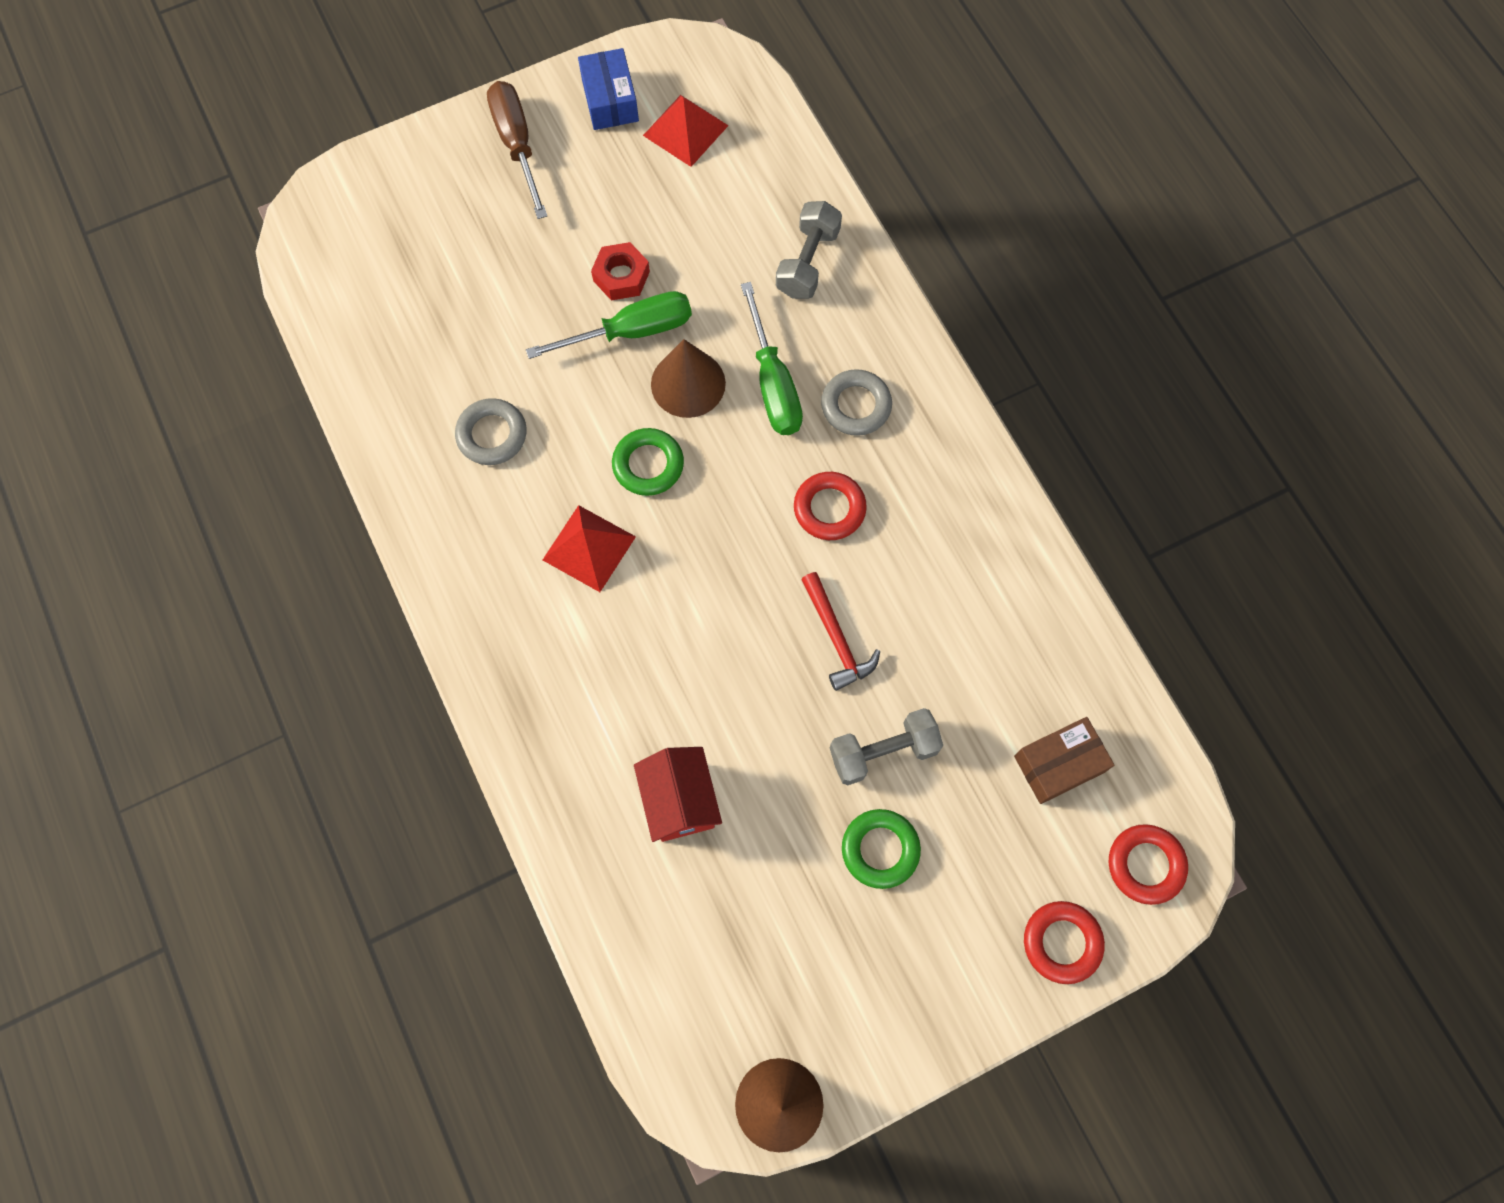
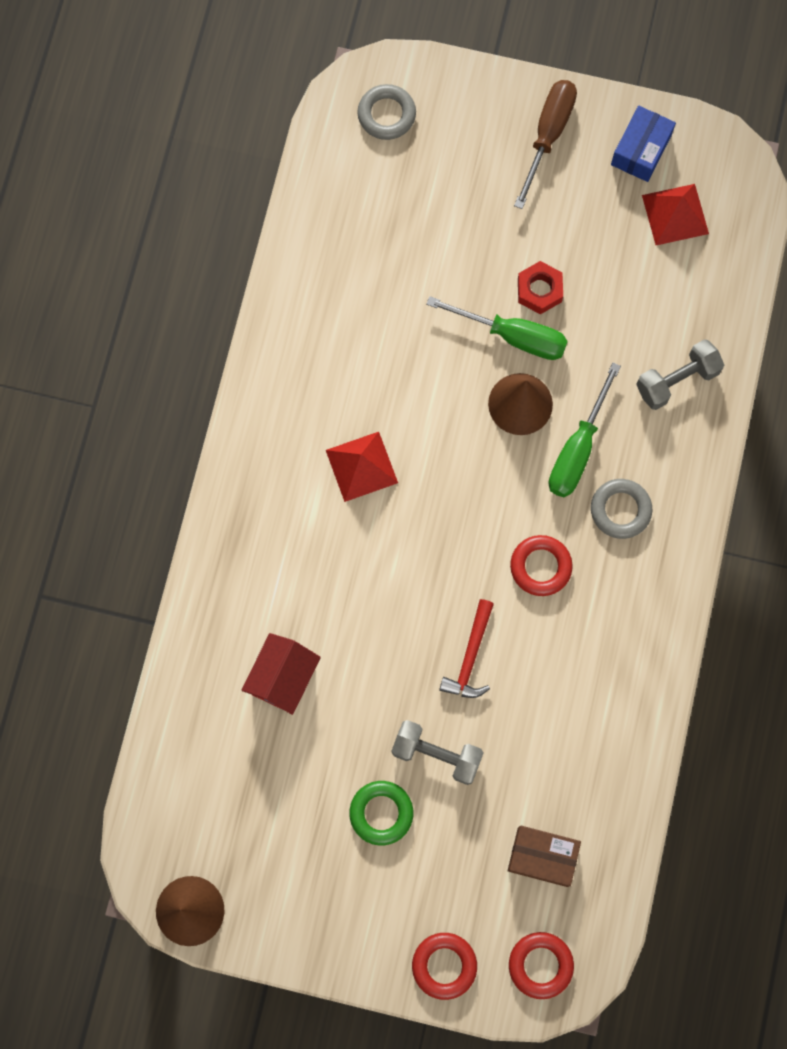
camera: 40 degrees right, 5 degrees up
grey ring [455,398,527,465] -> grey ring moved to [357,84,416,140]
green ring [612,428,684,496] -> none

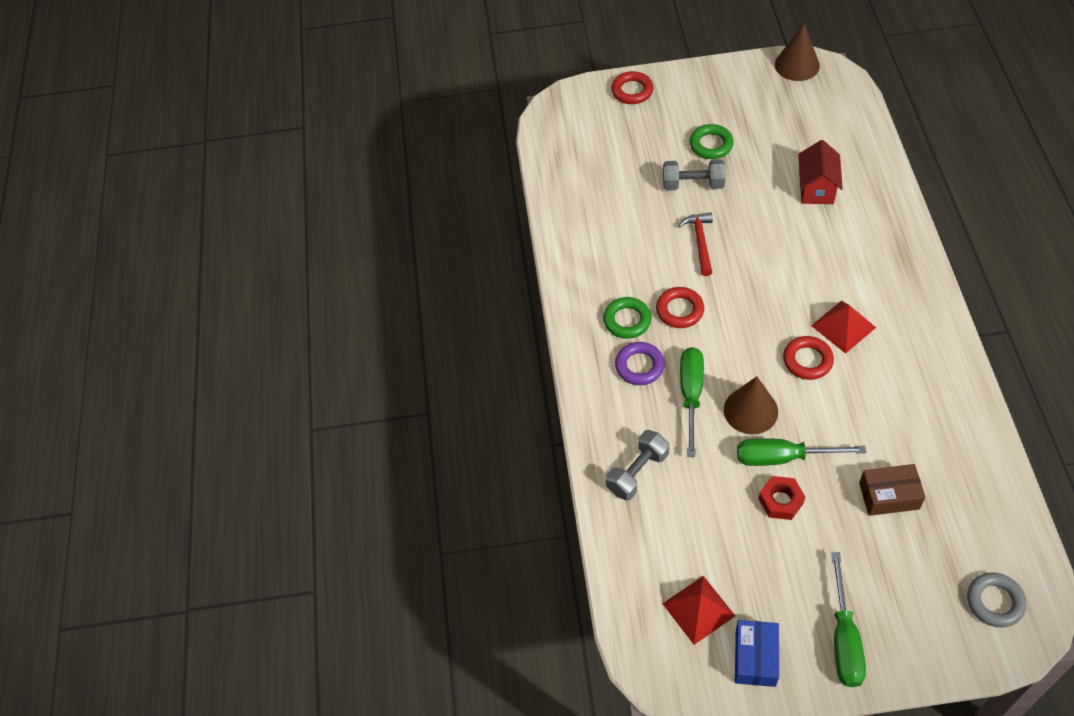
camera: 165 degrees right, 20 degrees down
brown box [508,825,581,887] -> brown box moved to [859,464,926,516]
red ring [509,932,574,999] -> red ring moved to [783,336,834,380]
brown screwdriver [514,80,577,209] -> green screwdriver [831,552,866,687]
grey ring [591,479,652,539] -> purple ring [615,342,665,385]
none -> green ring [603,297,651,339]

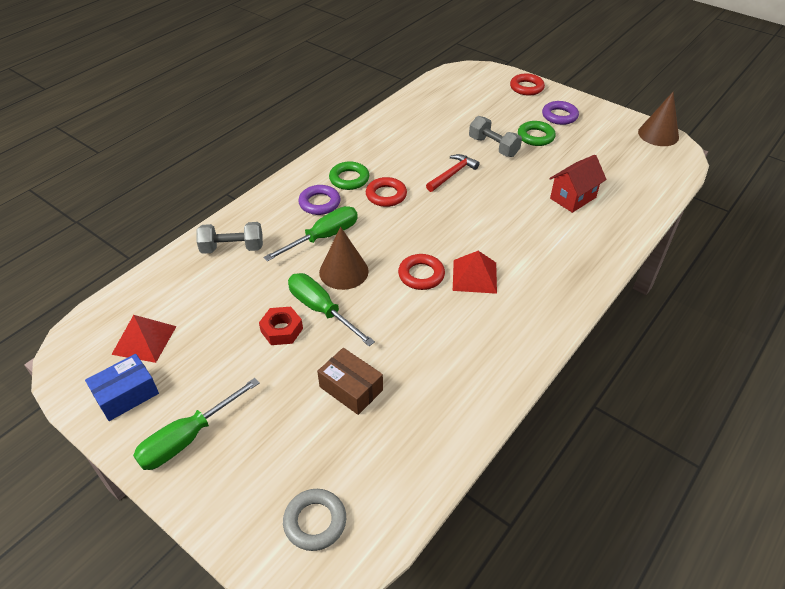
camera: 40 degrees right, 10 degrees down
none -> purple ring [542,101,579,125]

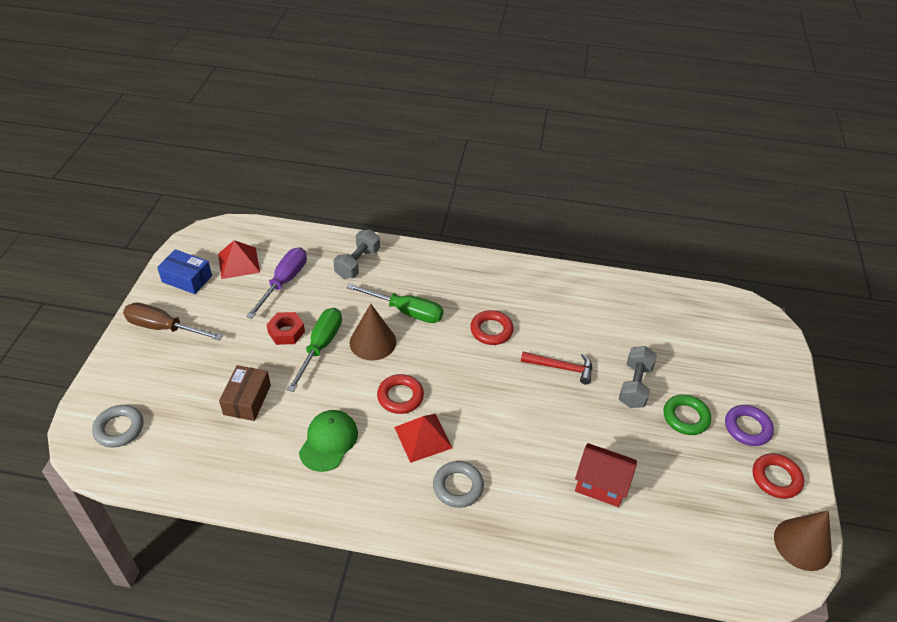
camera: 60 degrees right, 0 degrees up
green screwdriver [133,378,260,470] -> brown screwdriver [123,303,223,340]
grey dumbbell [196,222,263,254] -> grey dumbbell turned 60 degrees clockwise [333,229,380,279]
purple ring [298,185,341,215] -> none
green ring [329,161,369,190] -> none
red ring [510,73,545,96] -> red ring moved to [753,453,804,499]
none -> purple screwdriver [246,247,307,319]
none -> green cap [299,410,358,472]
none -> grey ring [433,461,484,508]

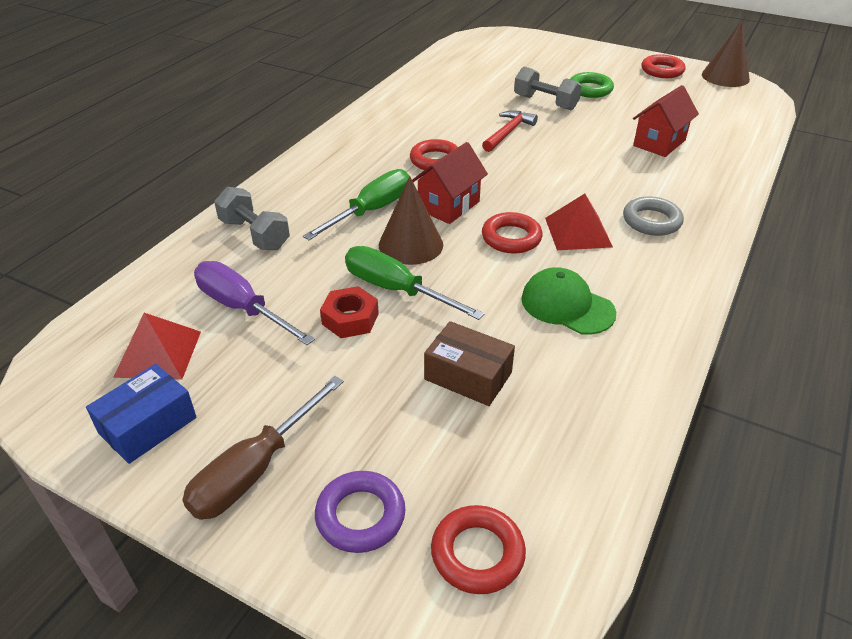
camera: 70 degrees left, 5 degrees down
grey ring [92,405,144,447] -> red ring [431,505,526,594]
purple ring [725,405,774,446] -> purple ring moved to [315,471,405,553]
none -> red house [412,142,488,224]

